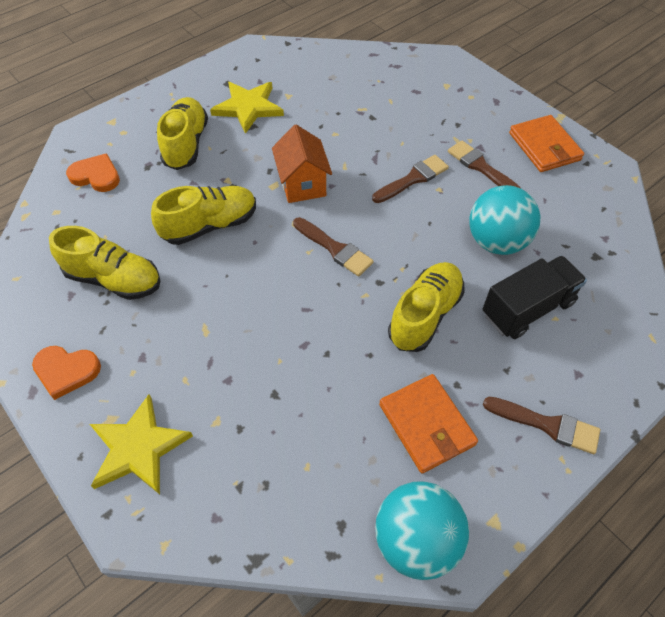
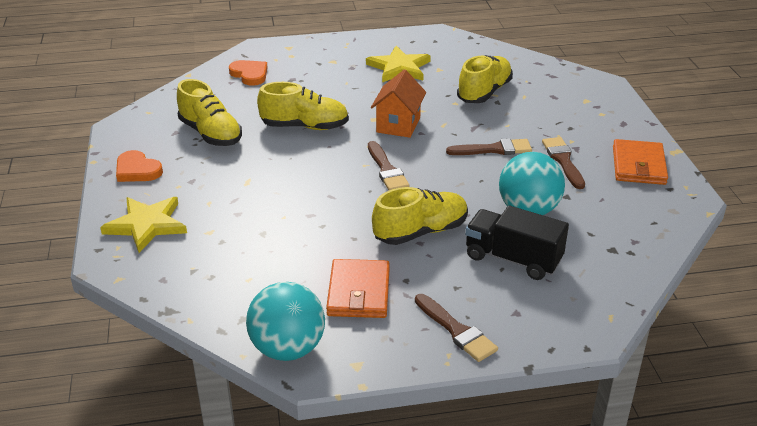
camera: 30 degrees right, 20 degrees down
yellow shoe [157,97,208,170] -> yellow shoe moved to [457,55,513,103]
black truck [483,255,587,339] -> black truck turned 150 degrees counterclockwise [465,206,569,280]

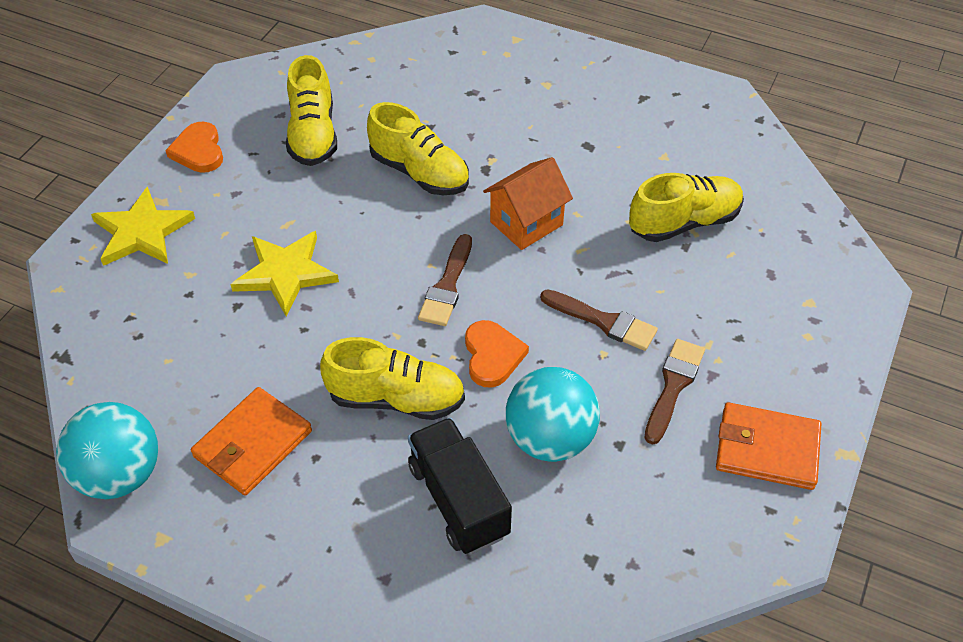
camera: 35 degrees right, 15 degrees up
orange heart [229,60,268,86] -> orange heart moved to [465,320,529,388]
yellow star [366,46,431,82] -> yellow star moved to [231,231,339,316]
brown brush [415,294,498,362] -> none
orange wallet [613,139,668,185] -> orange wallet turned 60 degrees clockwise [716,402,821,490]

